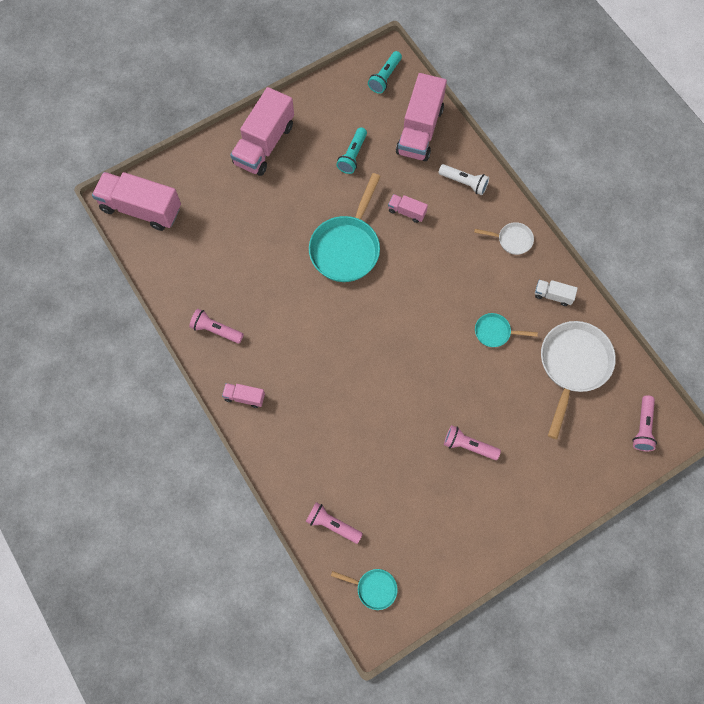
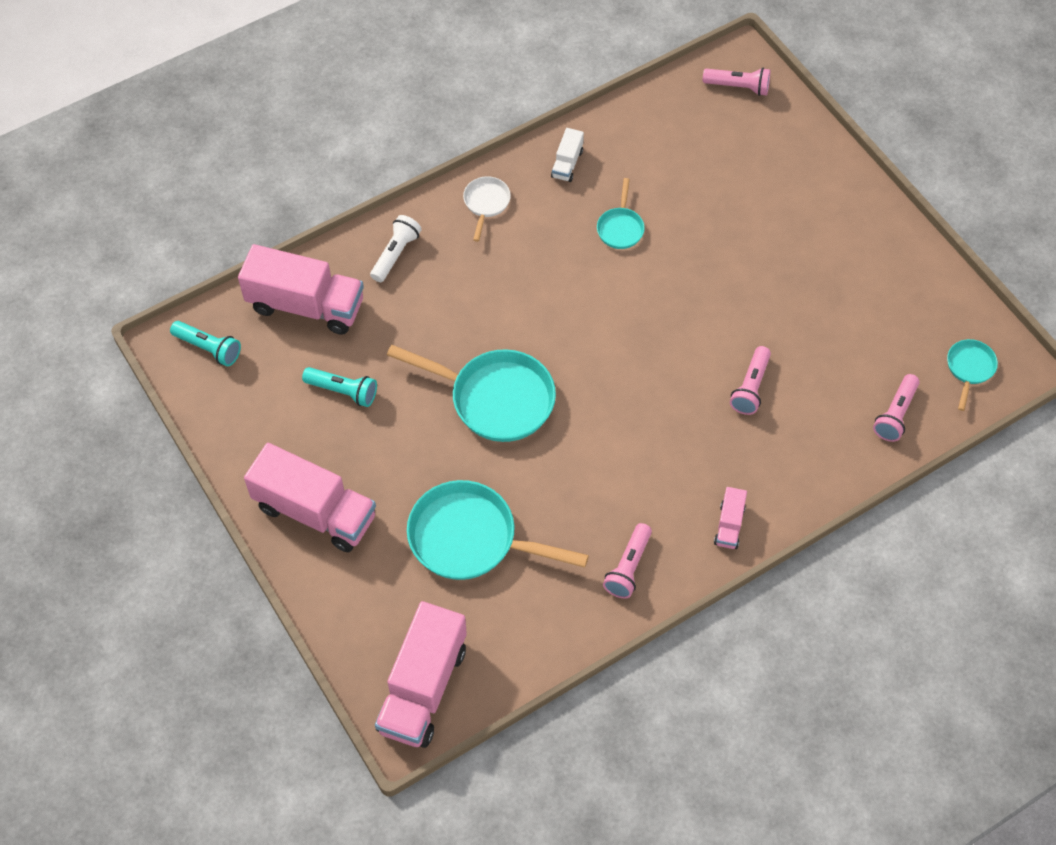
camera: 90 degrees left, 10 degrees down
pink truck [388,194,428,223] -> none
pink flashlight [444,425,501,460] -> pink flashlight moved to [730,346,771,415]
white pan [541,321,616,439] -> none
none -> turquoise pan [407,480,589,580]

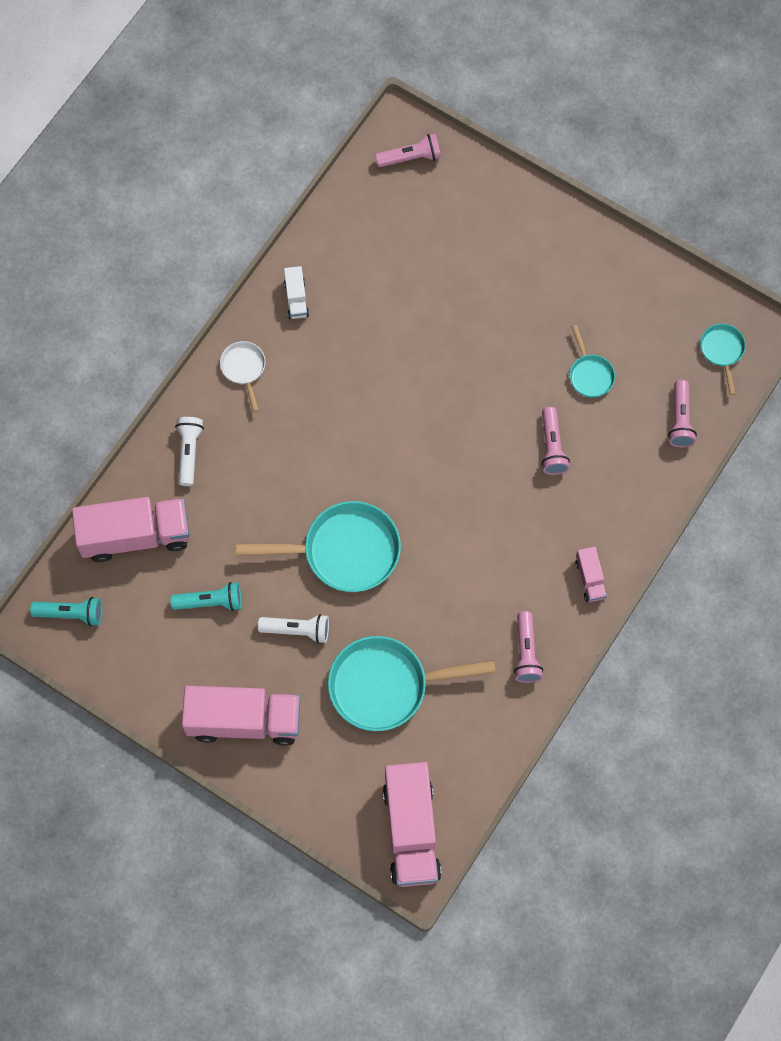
camera: 25 degrees left, 10 degrees up
turquoise pan [597,178,645,249] -> turquoise pan moved to [570,325,615,397]
none -> white flashlight [258,614,329,643]

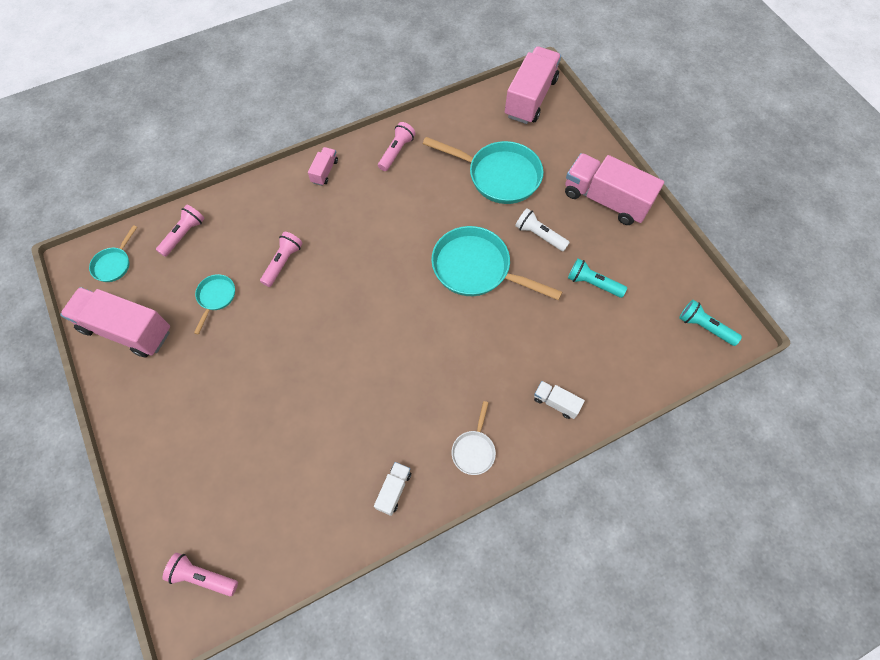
camera: 150 degrees left, 5 degrees down
pink truck [72,497,190,562] -> pink truck moved to [60,287,170,357]
white flashlight [175,417,204,486] -> white truck [534,381,585,419]

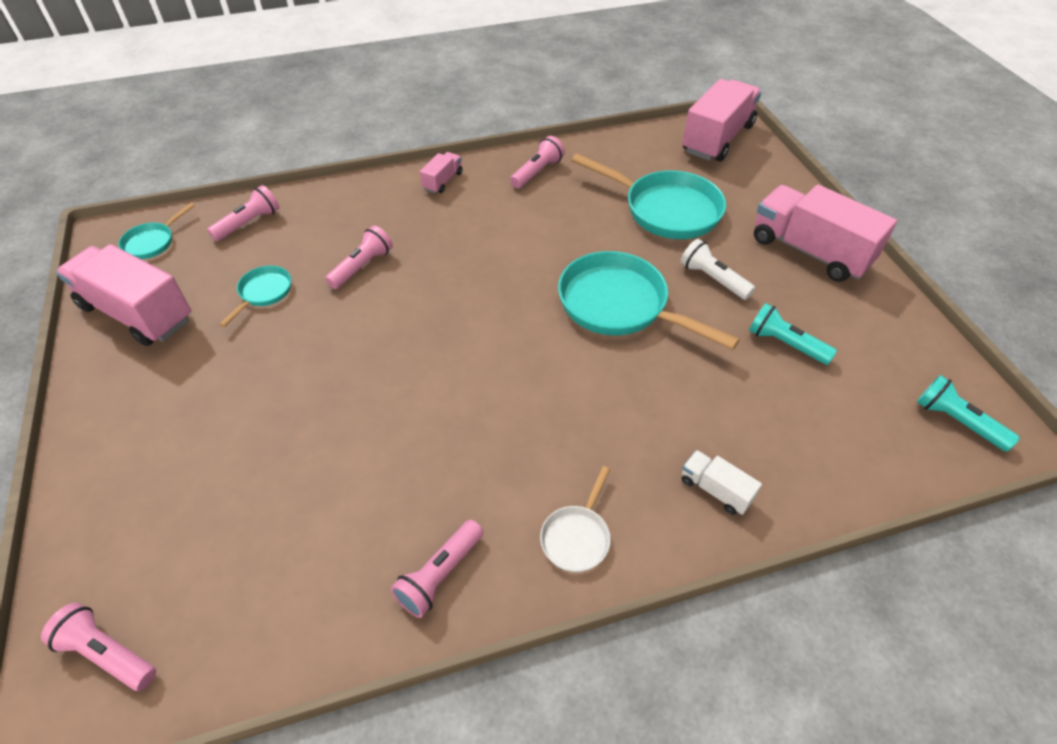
camera: 10 degrees right, 15 degrees down
white truck [374,462,411,516] -> pink flashlight [391,520,483,618]

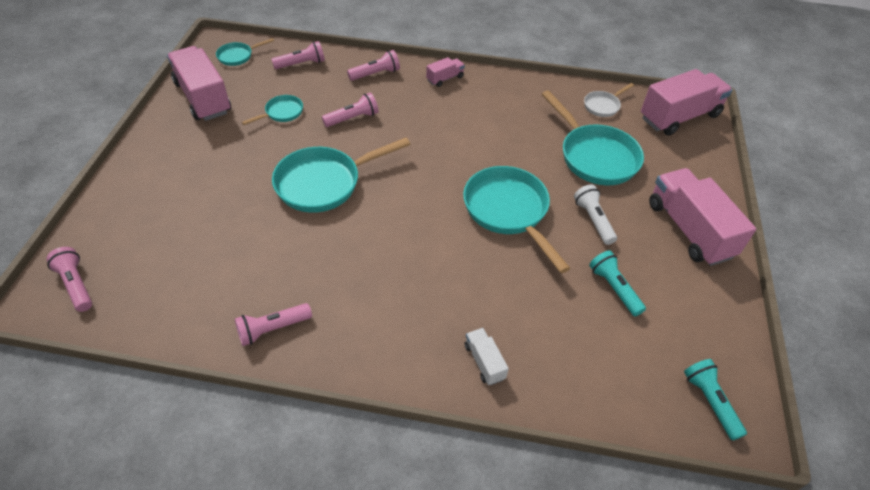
camera: 25 degrees right, 0 degrees up
pink flashlight [510,136,565,188] -> pink flashlight moved to [347,50,400,81]
white pan [540,466,611,572] -> white pan moved to [584,83,634,117]
none -> turquoise pan [272,138,411,213]

